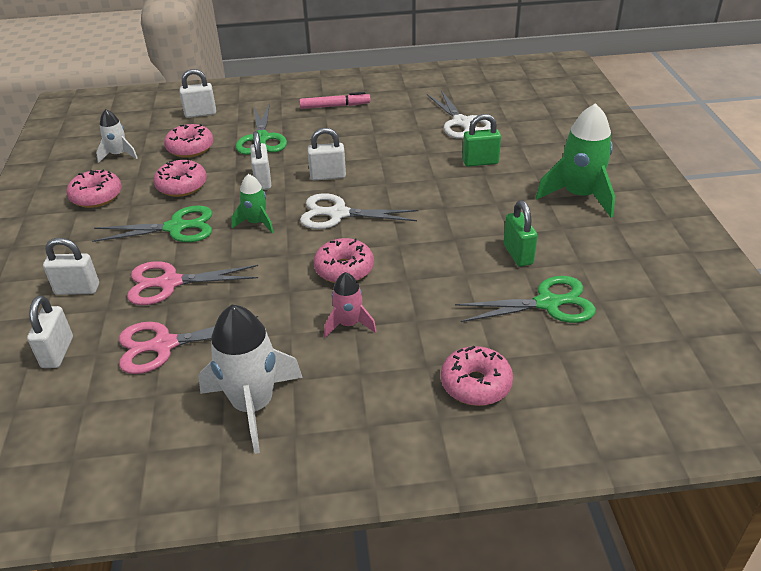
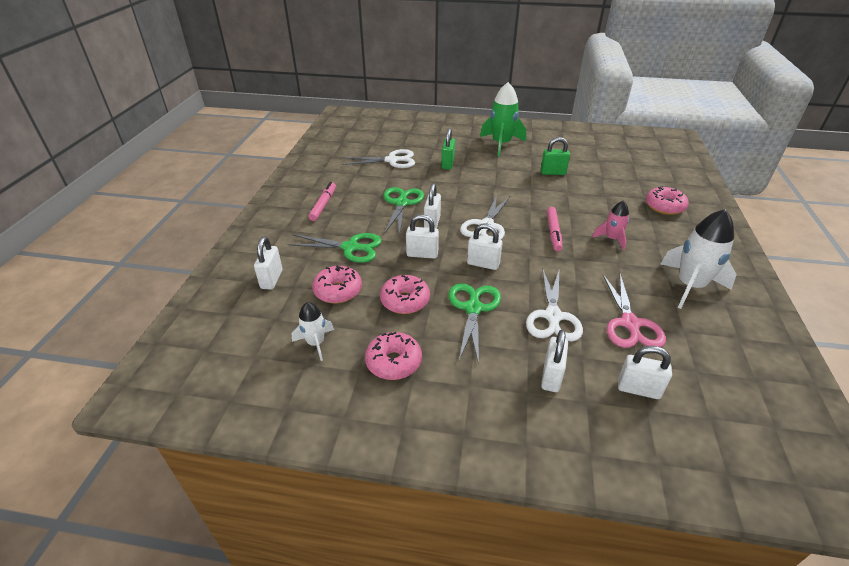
camera: 75 degrees left, 0 degrees up
pink scissors [127,261,258,305] -> white scissors [526,268,583,342]
green rocket [231,174,274,233] -> white padlock [467,224,503,270]
pink donut [314,238,374,283] -> pink marker [547,207,563,252]
green scissors [455,276,596,323] -> green scissors moved to [383,187,424,236]

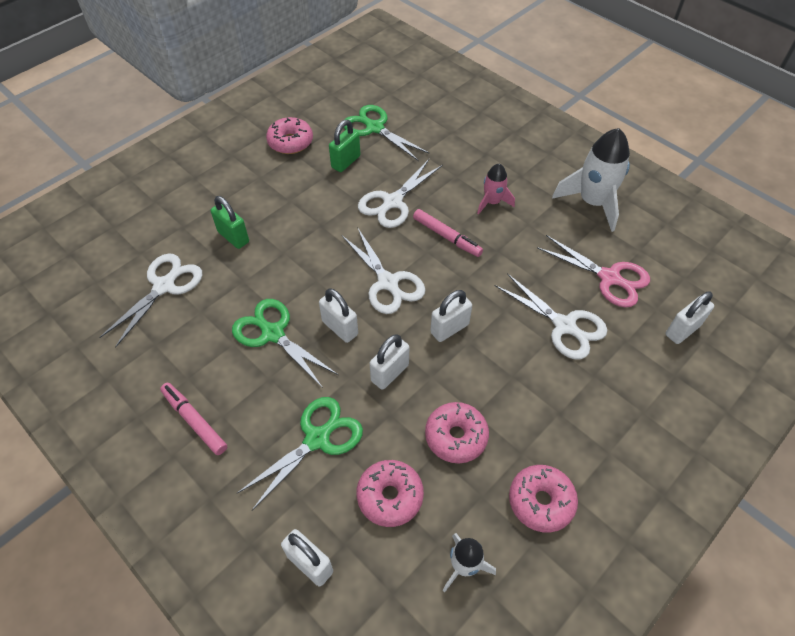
camera: 55 degrees left, 15 degrees up
green scissors [448,283,501,364] -> green scissors moved to [344,105,430,161]
green rocket [480,82,526,157] -> none
white padlock [541,330,568,392] -> none
pink donut [646,186,689,215] -> pink donut moved to [266,117,313,154]
none -> white scissors [358,159,443,228]

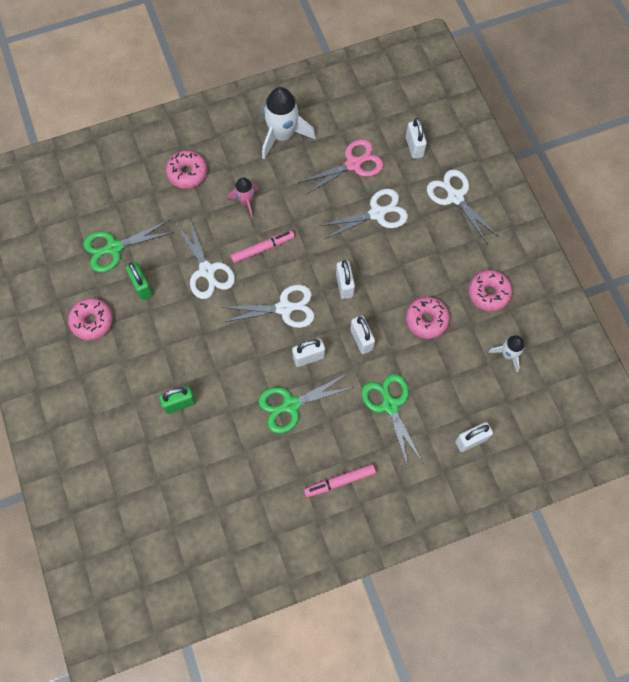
camera: 65 degrees left, 15 degrees up
white scissors [99,253,202,348] -> white scissors moved to [427,169,499,244]
pink donut [356,460,424,527] -> pink donut moved to [166,150,207,189]

